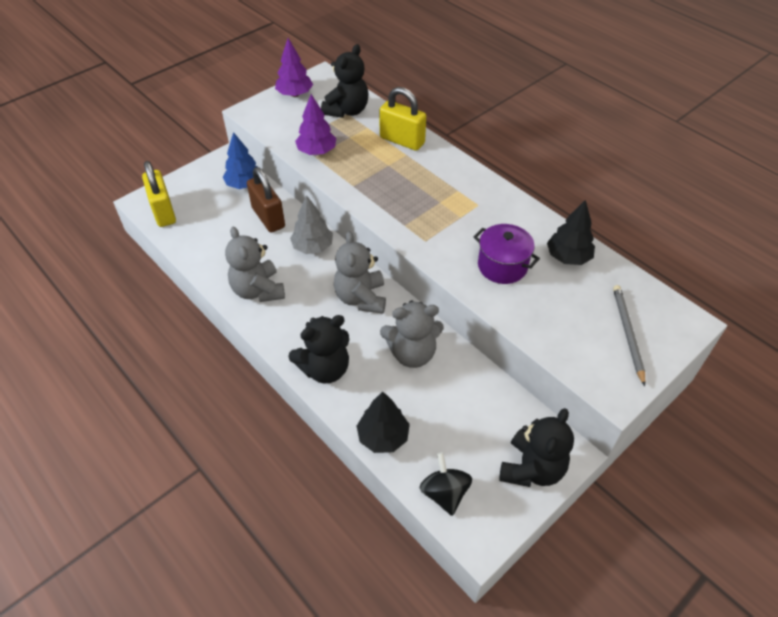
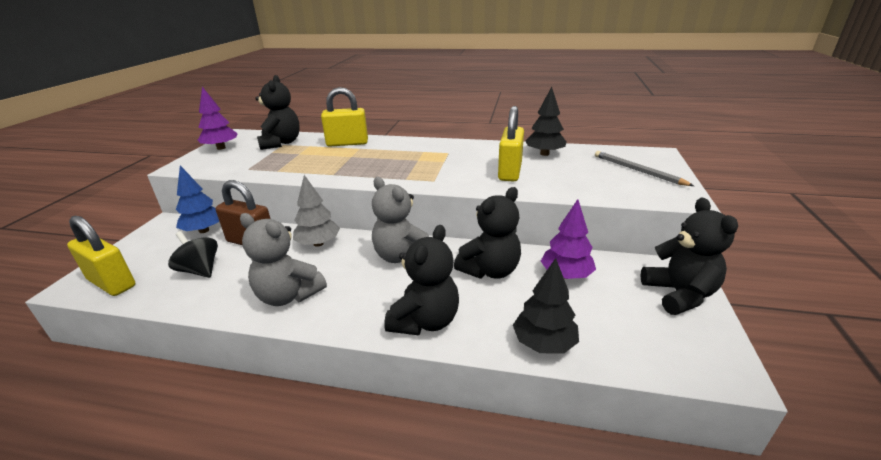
camera: 35 degrees left, 20 degrees down
purple tree [295,94,336,155] -> purple tree moved to [541,199,596,279]
grey teddy bear [380,301,444,368] -> black teddy bear [454,187,521,279]
black spinning top [420,452,472,516] -> black spinning top moved to [168,231,218,278]
purple pot [474,224,540,284] -> yellow padlock [498,106,524,182]

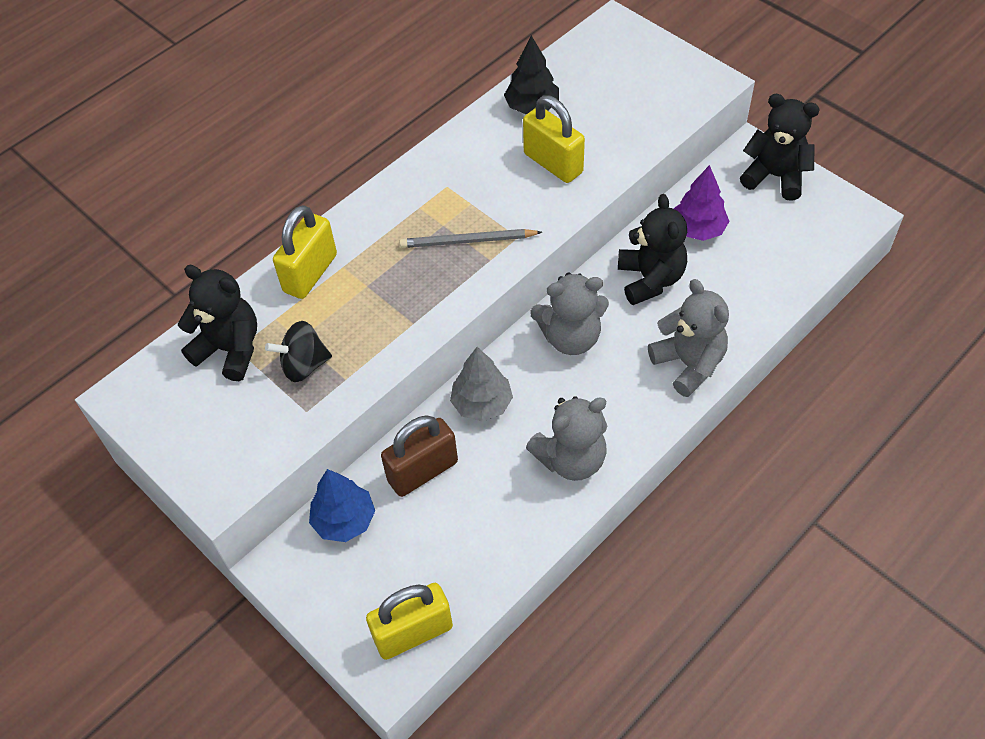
camera: 55 degrees left, 25 degrees up
black spinning top [168,231,218,278] -> black spinning top moved to [265,321,332,382]
purple tree [198,87,238,150] -> none
black teddy bear [384,225,459,335] -> grey teddy bear [648,279,729,397]
black tree [513,258,579,354] -> none
grey pencil [595,151,694,186] -> grey pencil moved to [399,229,542,248]

